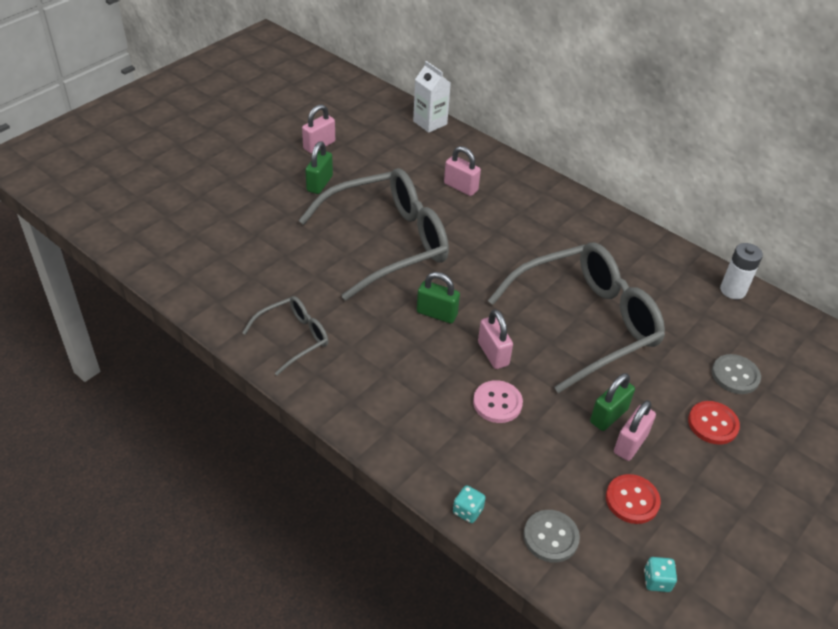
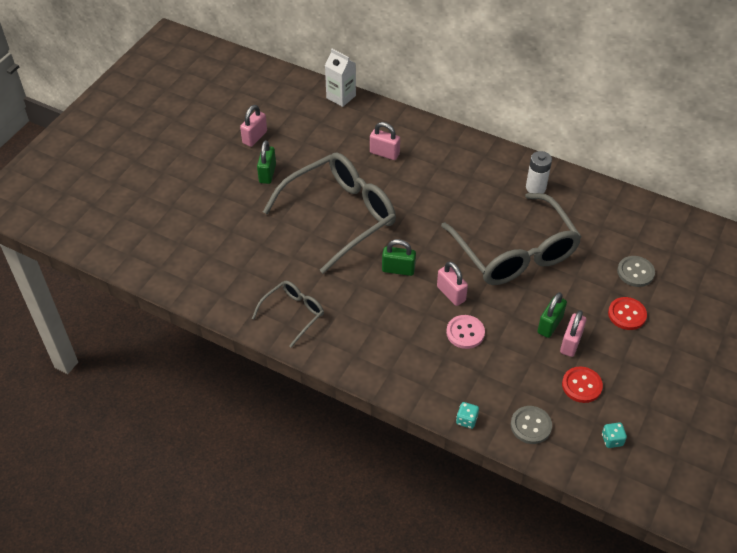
camera: 10 degrees left, 5 degrees up
grey glasses [488,243,665,393] -> grey glasses turned 105 degrees clockwise [441,193,581,285]
white battery [720,243,763,299] -> white battery moved to [526,151,552,193]

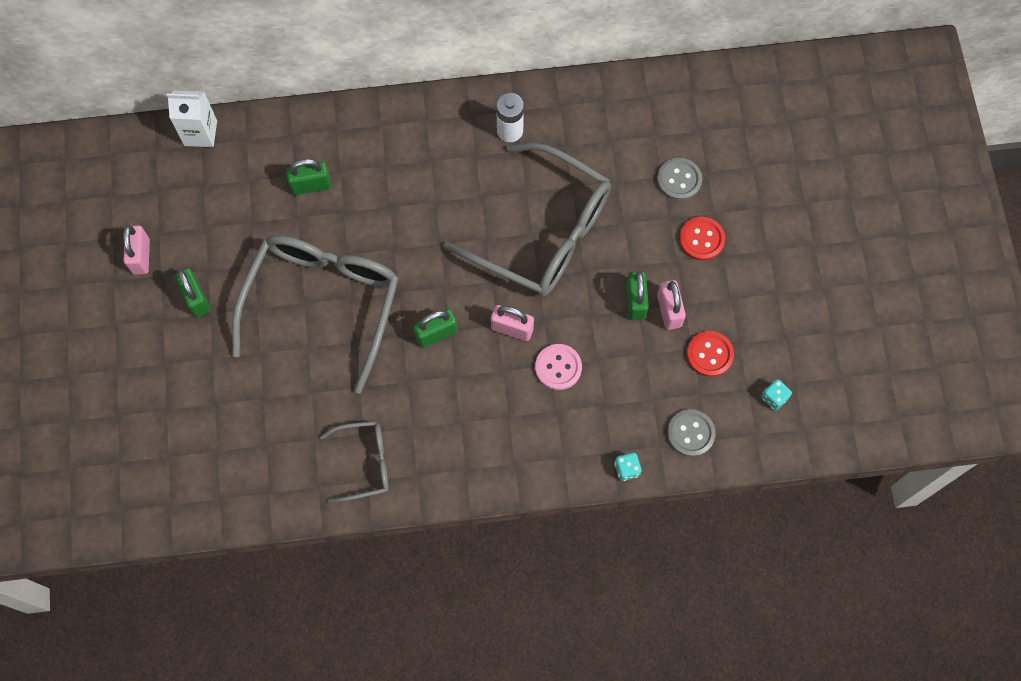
camera: 35 degrees left, 20 degrees up
grey glasses [252,281,324,348] -> grey glasses turned 75 degrees clockwise [320,421,389,503]
pink padlock [370,122,400,160] -> green padlock [286,159,331,195]

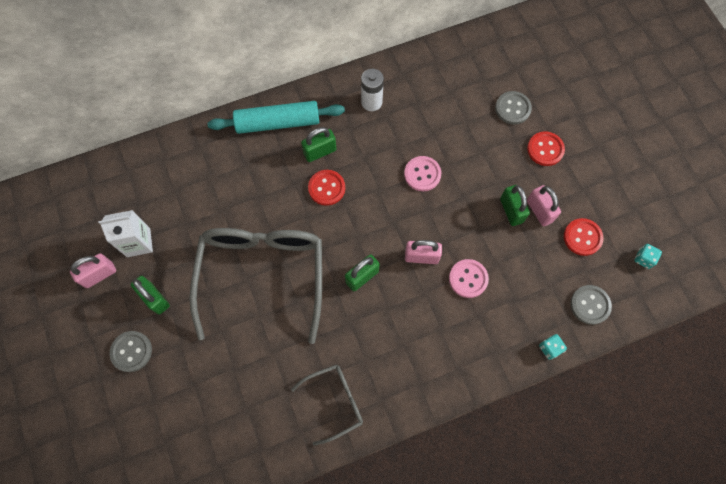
camera: 15 degrees left, 0 degrees up
pink padlock [123,225,150,275] -> pink padlock turned 75 degrees clockwise [70,253,116,288]
white carton [167,90,217,147] -> white carton moved to [98,210,153,257]
green padlock [286,159,331,195] -> green padlock moved to [301,127,336,162]
grey glasses [443,143,611,297] -> pink button [404,156,441,191]
none -> grey button [110,331,152,372]
none -> turquoise rolling pin [207,101,345,134]
none -> red button [308,170,345,206]

